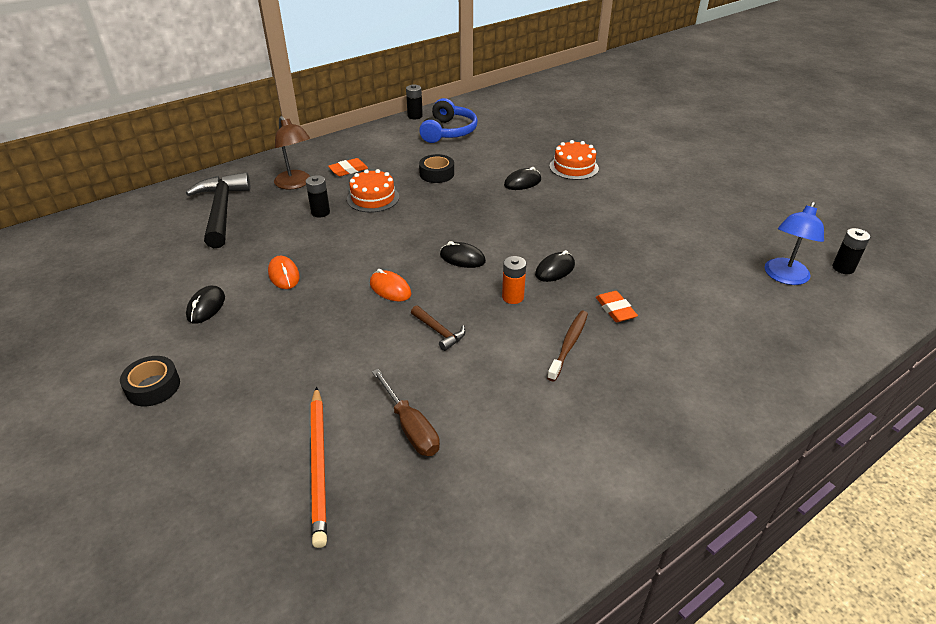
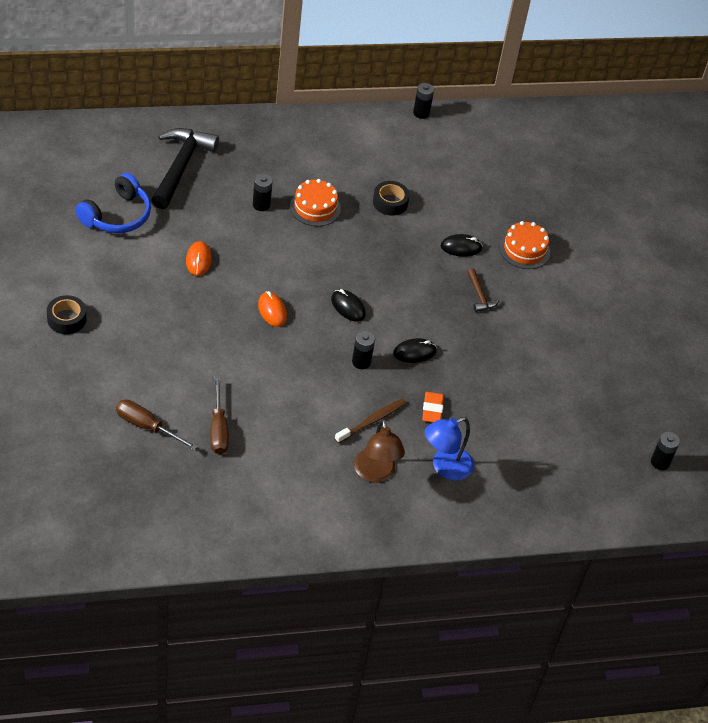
camera: 20 degrees right, 10 degrees up
black mouse [186,286,225,324] -> none
brown lamp [274,116,310,189] -> brown lamp moved to [354,419,405,483]
orange pencil [311,387,327,548] -> brown screwdriver [116,399,198,450]
orange eraser [328,158,368,176] -> none
brown hammer [411,306,465,351] -> brown hammer moved to [467,269,499,312]
blue headphones [419,98,478,143] -> blue headphones moved to [75,173,151,233]
orange battery [502,256,526,304] -> black battery [352,331,375,369]
blue lamp [765,202,824,285] -> blue lamp moved to [425,417,474,481]

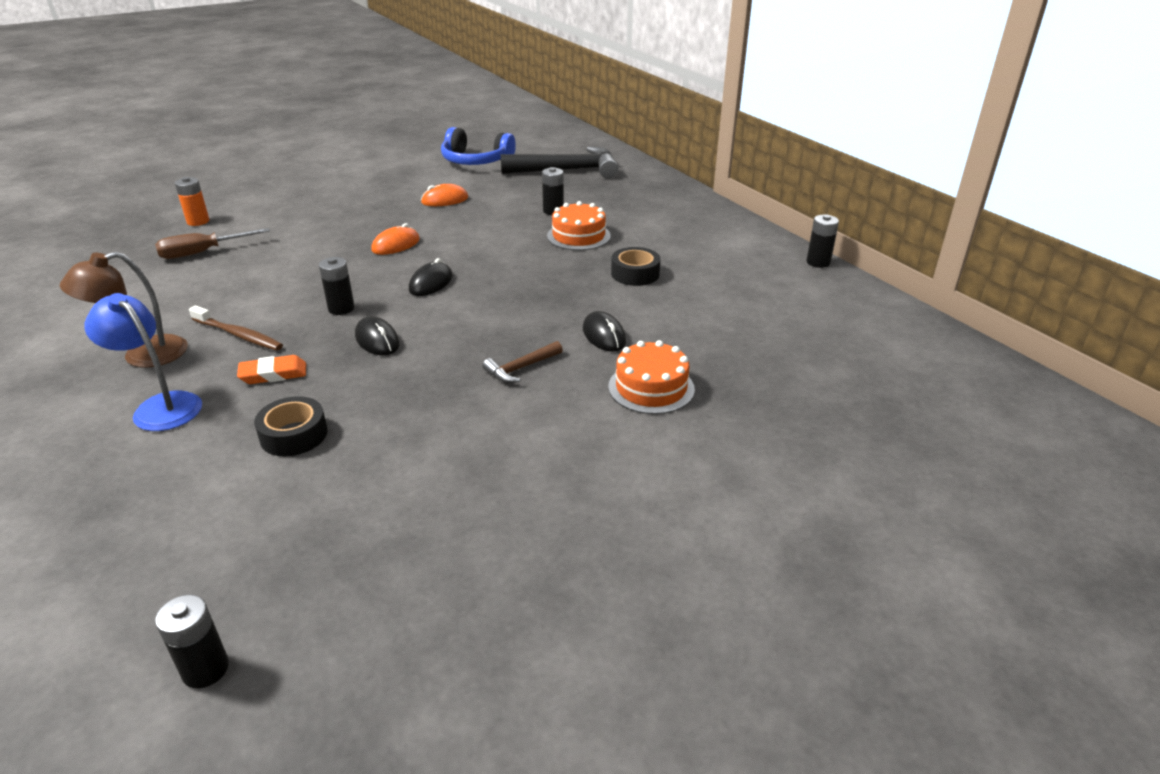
camera: 75 degrees right, 15 degrees down
black tape [47,295,86,334] -> black tape moved to [254,396,328,456]
brown screwdriver [116,399,198,450] -> orange battery [175,177,210,226]

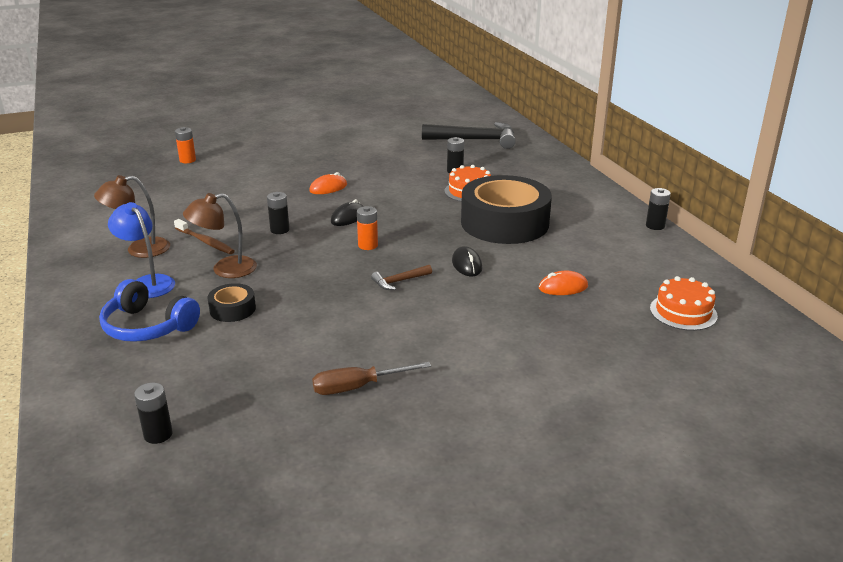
camera: 10 degrees right, 5 degrees down
brown screwdriver [155,228,270,259] -> brown screwdriver moved to [312,362,431,395]
orange eraser [237,355,306,384] -> brown lamp [183,193,257,278]
black mouse [355,316,400,355] -> none
orange mouse [421,184,468,206] -> orange mouse moved to [539,271,588,295]
blue headphones [441,127,516,165] -> blue headphones moved to [99,279,200,342]
orange cake [608,340,695,414] -> orange cake moved to [650,276,718,331]
black tape [611,247,661,286] -> black tape [461,175,552,244], size x2.32
none -> orange battery [357,206,378,250]

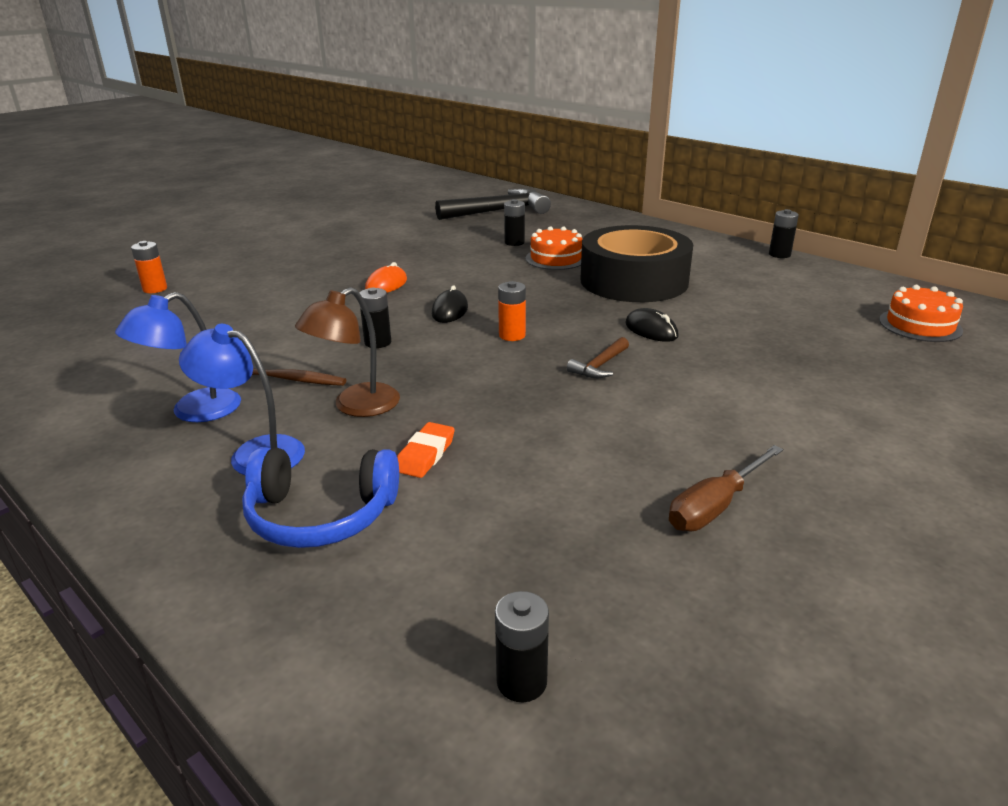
camera: 25 degrees left, 0 degrees up
brown lamp [94,175,170,258] -> blue lamp [115,292,241,422]
black tape [208,283,256,322] -> orange eraser [397,422,455,478]
orange mouse [539,271,588,295] -> none

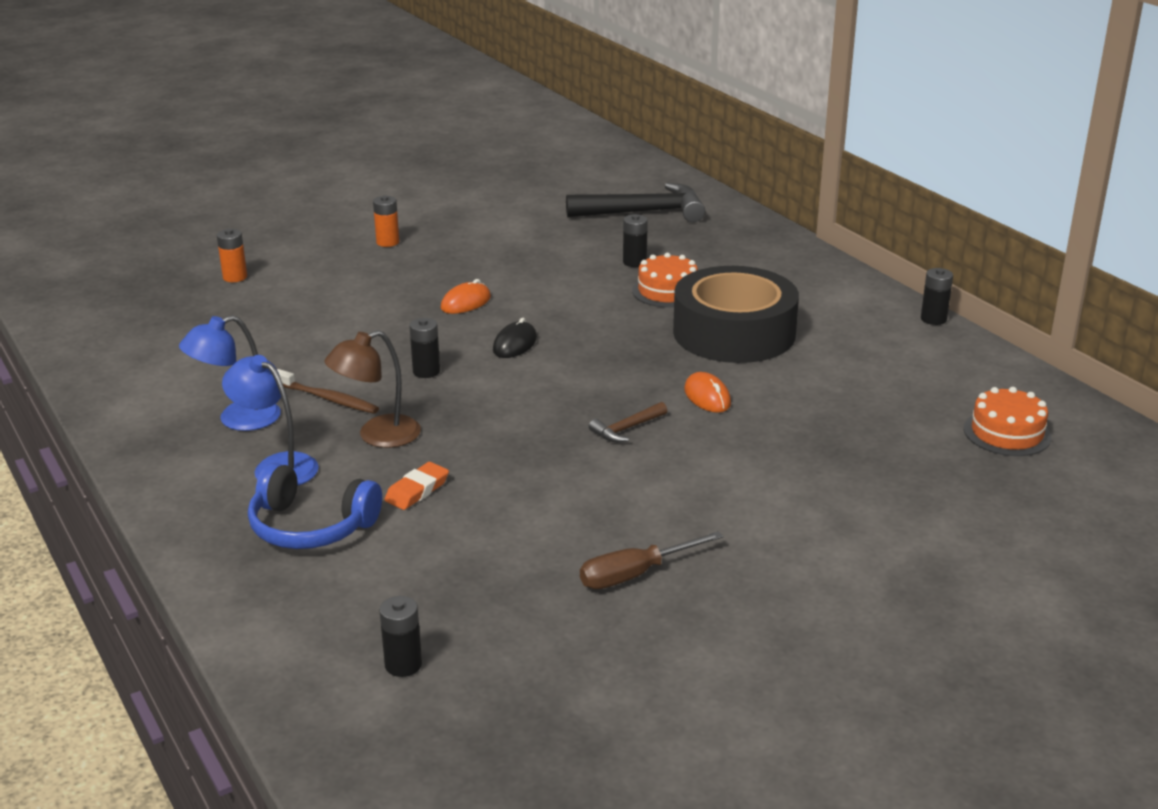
camera: 15 degrees right, 0 degrees up
orange battery [498,281,526,341] -> orange battery moved to [373,195,399,247]
black mouse [625,308,679,342] -> orange mouse [684,372,731,413]

